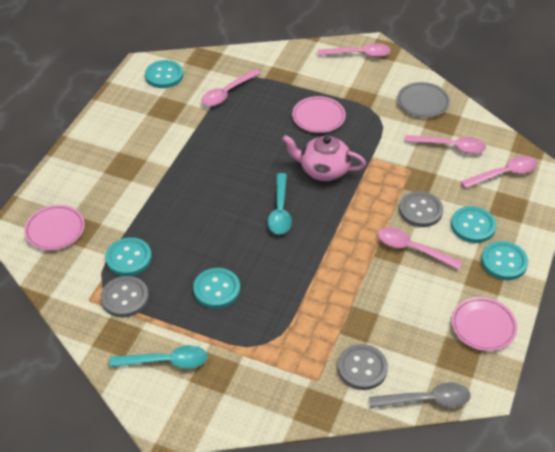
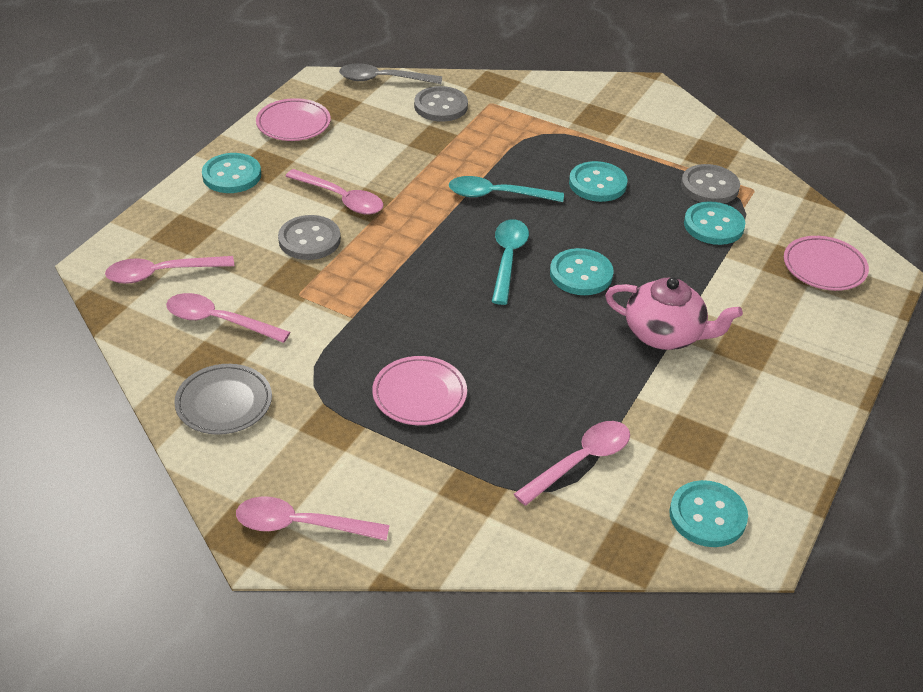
camera: 175 degrees left, 5 degrees down
turquoise spoon [109,345,208,369] -> turquoise spoon moved to [449,176,564,202]
pink teapot [282,135,366,181] -> pink teapot moved to [605,277,743,350]
turquoise button [451,206,496,243] -> turquoise button moved to [550,248,613,295]

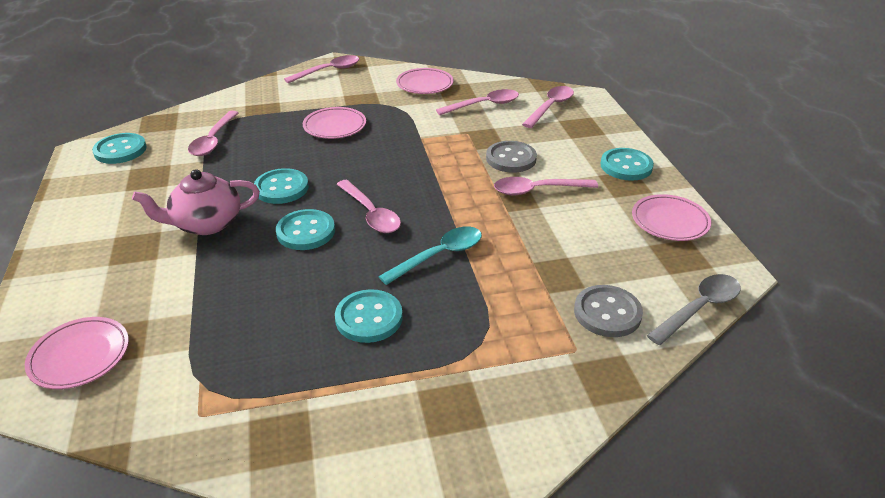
camera: 140 degrees right, 5 degrees down
grey plate [174,364,272,435] -> pink plate [396,68,453,94]
turquoise spoon [492,219,529,305] -> pink spoon [337,180,401,233]
grey button [681,164,740,204] -> none
turquoise button [684,201,745,245] -> turquoise button moved to [254,168,309,204]

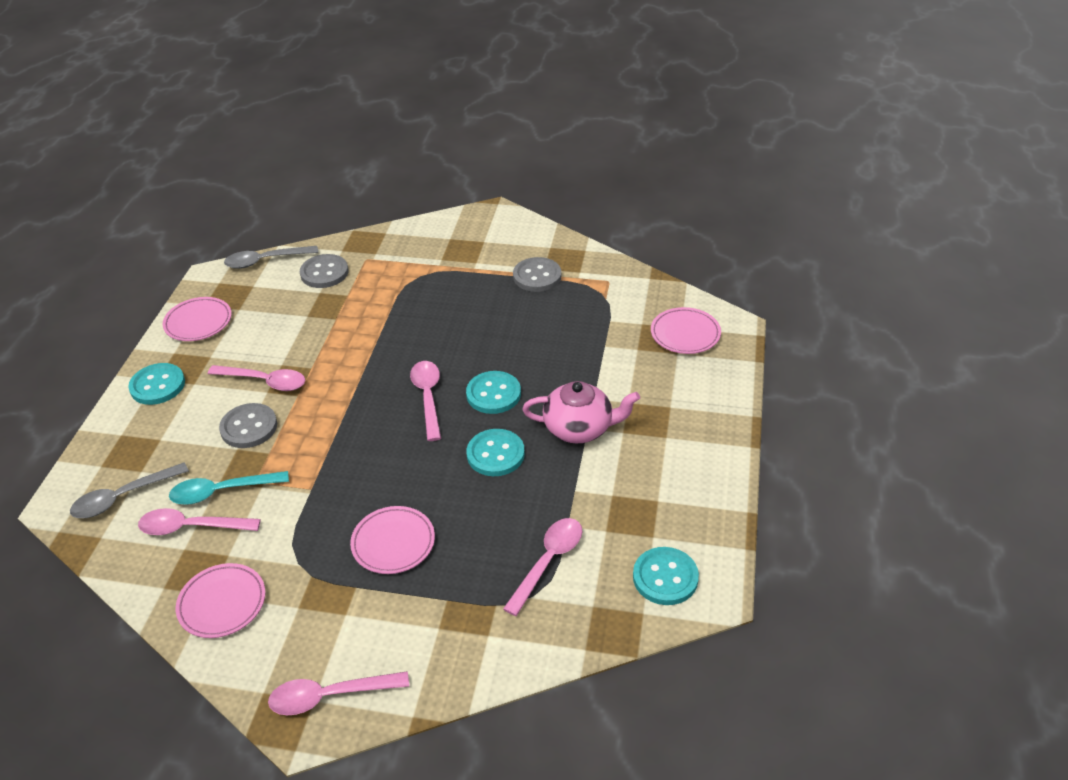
camera: 155 degrees left, 5 degrees up
turquoise button [335,289,403,343] -> none
turquoise spoon [378,226,482,285] -> turquoise spoon moved to [169,471,289,505]
pink spoon [522,86,574,128] -> grey spoon [70,463,189,518]
none -> grey button [513,257,562,292]

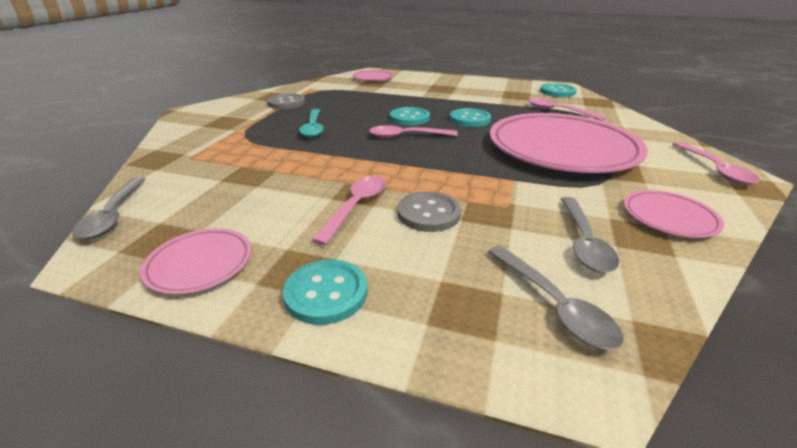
camera: 85 degrees left, 10 degrees down
pink spoon [138,508,261,535] -> grey spoon [561,197,619,273]
turquoise spoon [169,471,289,505] -> turquoise spoon moved to [299,109,324,138]
grey button [300,254,348,288] -> none
pink plate [350,506,435,574] -> pink plate [490,113,648,173], size x2.27
pink teapot [522,381,640,443] -> none

